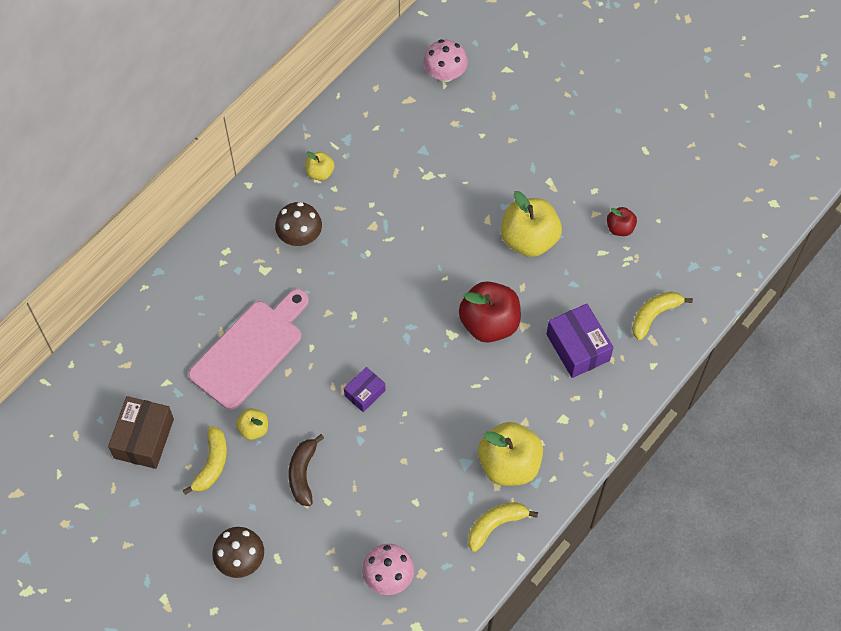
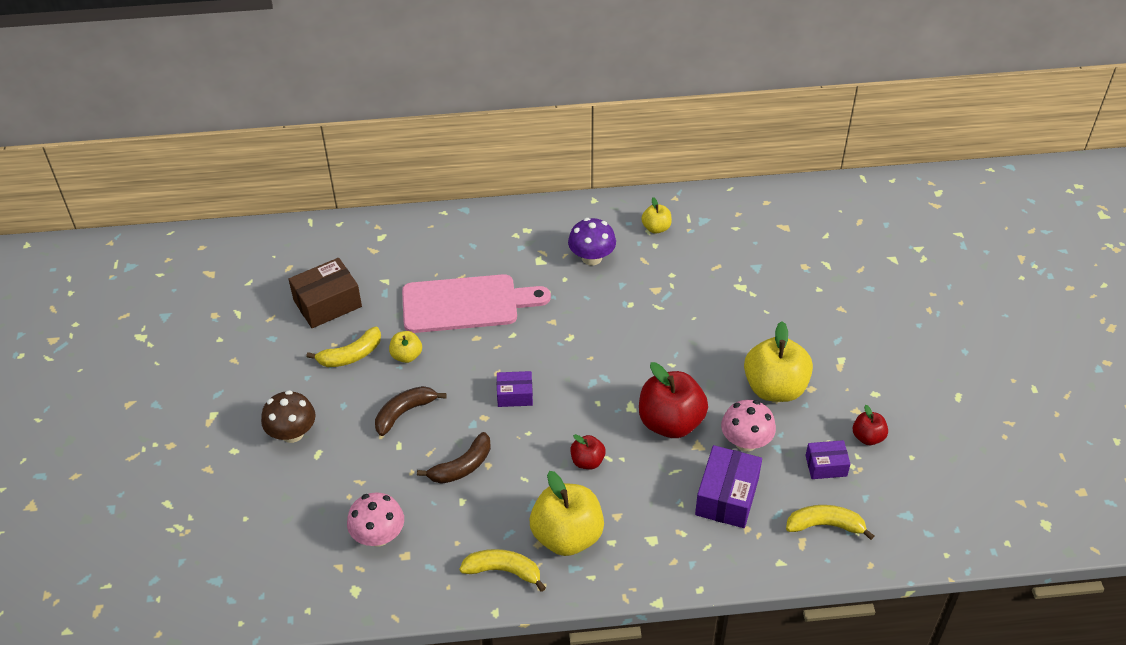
camera: 45 degrees right, 15 degrees down
brown mushroom [275,202,322,246] -> purple mushroom [568,218,616,265]
pink mushroom [423,39,468,82] -> pink mushroom moved to [721,400,776,452]
none -> brown banana [417,432,491,484]
none -> red apple [570,434,606,469]
none -> purple box [805,440,851,479]

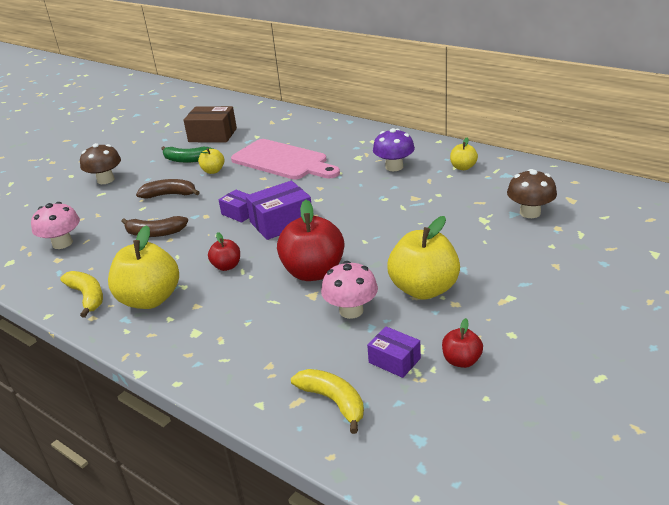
camera: 45 degrees right, 15 degrees down
yellow banana [306,327,381,367] -> green banana [161,146,213,163]
purple box [695,445,762,528] -> purple box moved to [245,181,311,240]
none -> brown mushroom [507,169,557,218]

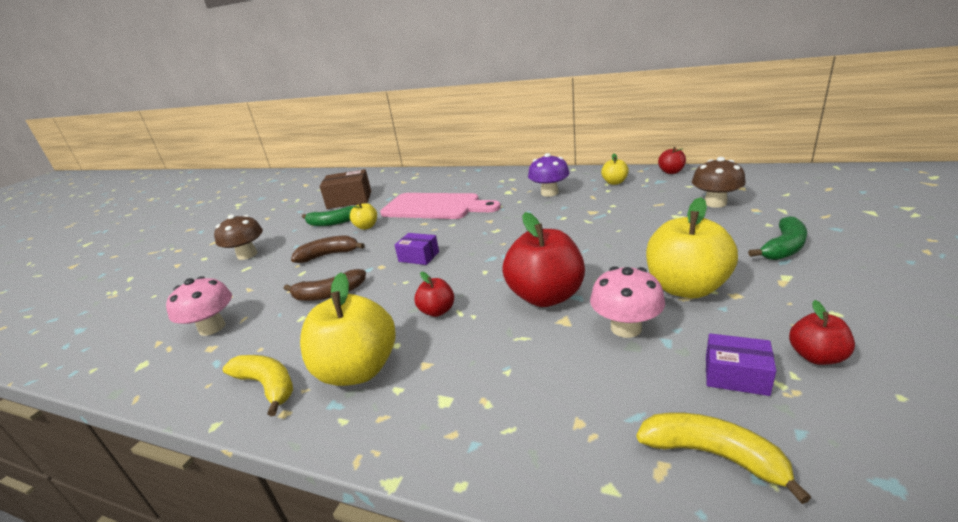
camera: 15 degrees left, 5 degrees down
purple box [245,181,311,240] -> none
none -> red apple [658,147,686,174]
none -> green banana [748,216,807,260]

